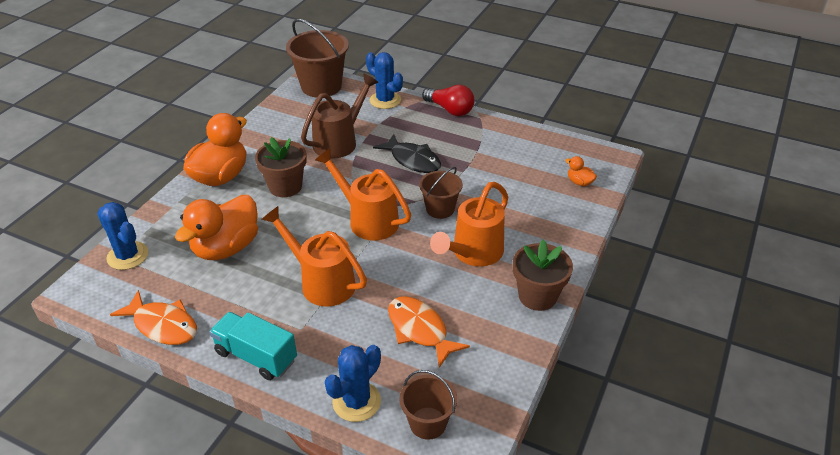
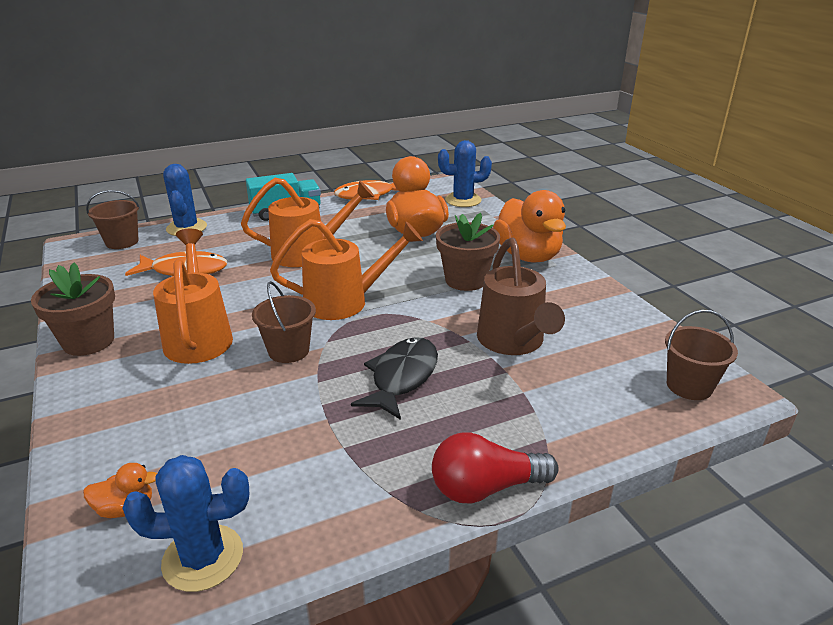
camera: 130 degrees right, 10 degrees down
brown bucket [286,19,349,97] -> brown bucket [665,310,738,400], size x0.58
blue cactus [366,52,403,109] -> blue cactus moved to [122,455,249,592]
black fish [373,134,441,173] -> black fish turned 120 degrees clockwise [351,337,438,420]

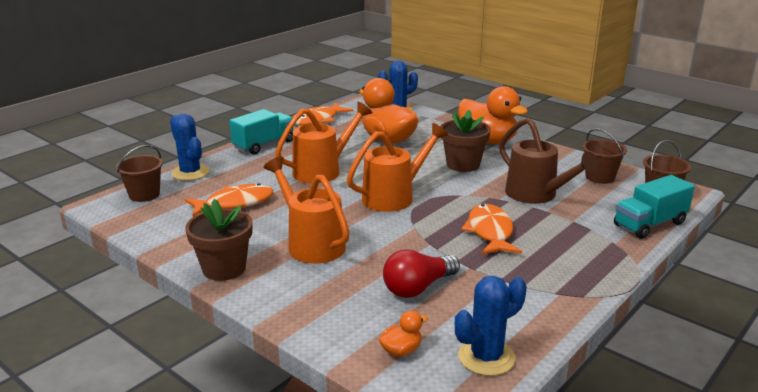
camera: 25 degrees left, 5 degrees down
brown bucket [252,281,316,363] -> brown bucket moved to [582,128,627,184]
black fish [351,337,438,420] -> orange fish [461,204,522,255]
red light bulb [432,432,559,504] -> red light bulb moved to [383,249,460,298]
none -> turquoise truck [614,175,695,239]

